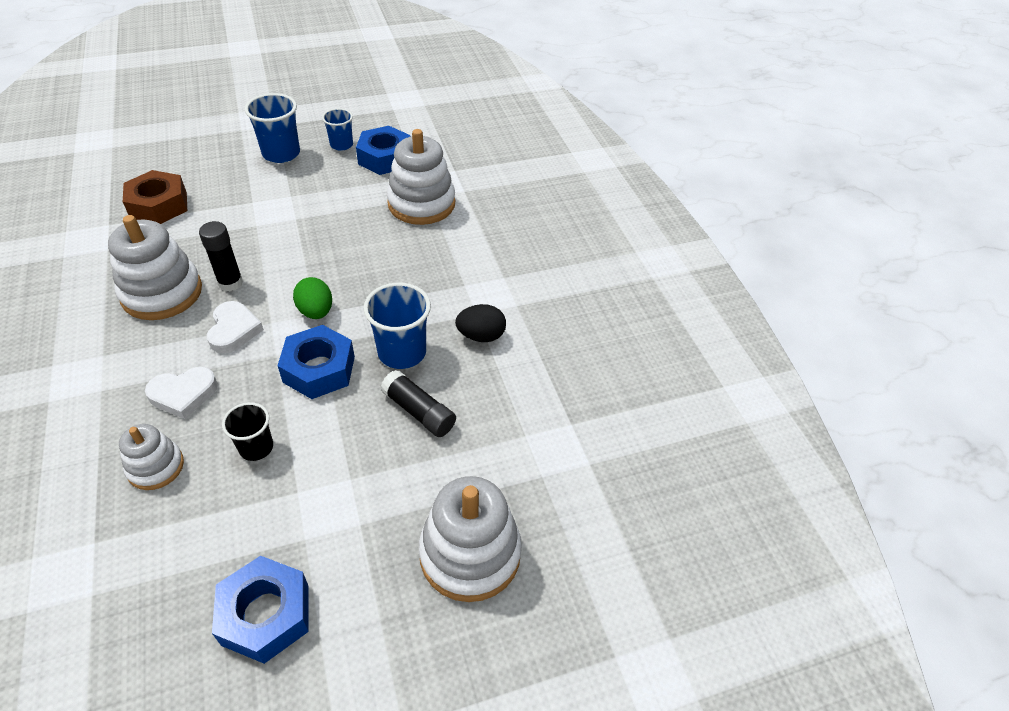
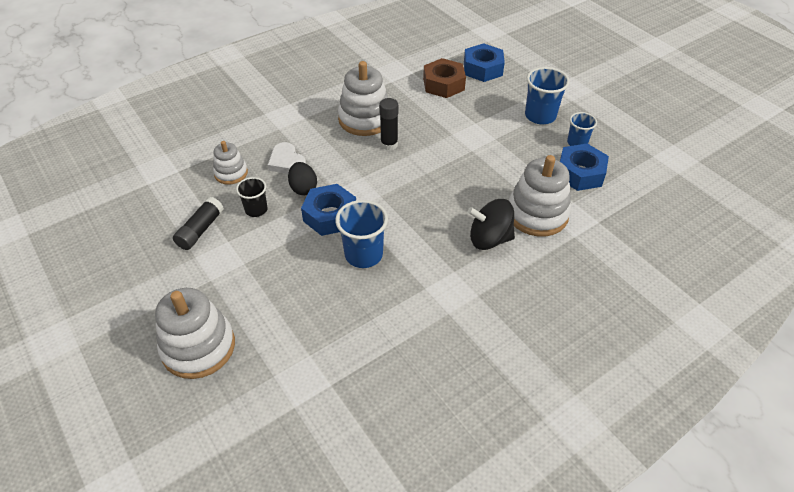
camera: 75 degrees right, 0 degrees up
white heart [207,301,264,354] -> none
blue nut [212,556,309,664] -> blue nut moved to [464,43,505,82]
green egg [293,277,332,319] -> none
black glue stick [381,370,456,437] -> black glue stick moved to [173,197,224,250]
black egg [455,304,506,342] -> black egg moved to [288,162,317,195]
none -> black spinning top [468,199,515,250]

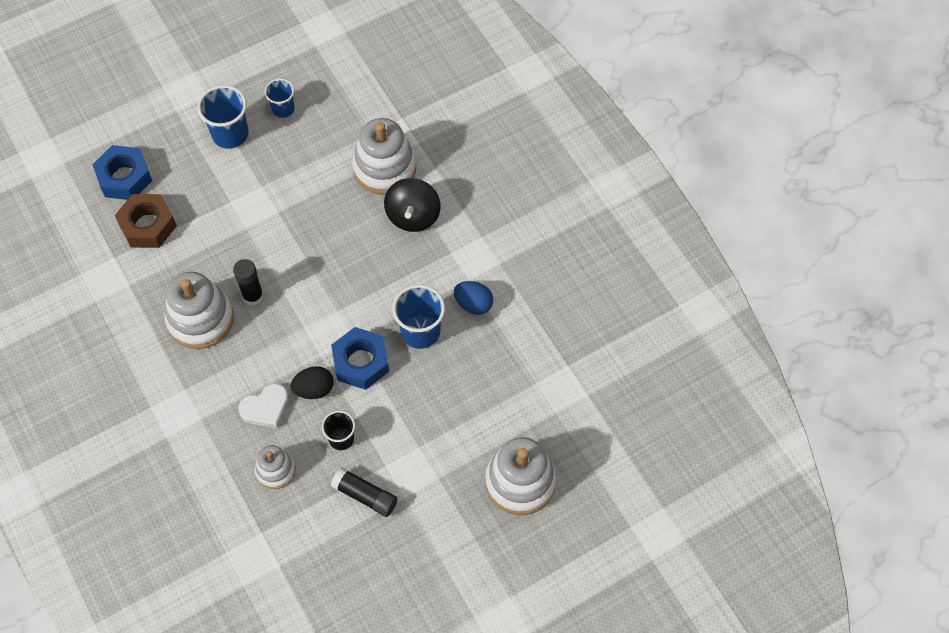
camera: 85 degrees left, 15 degrees up
blue nut [560,144,609,191] -> none
none -> blue egg [454,281,493,315]

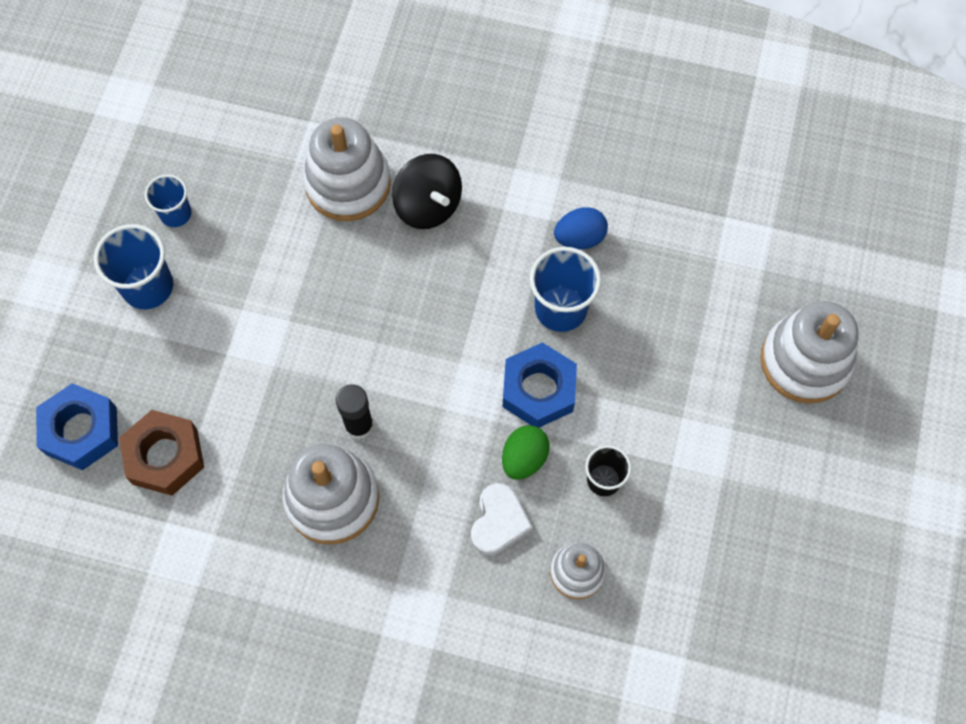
camera: 45 degrees left, 5 degrees up
black egg [291,366,334,399] -> green egg [502,425,550,480]
black glue stick [331,467,398,517] -> none

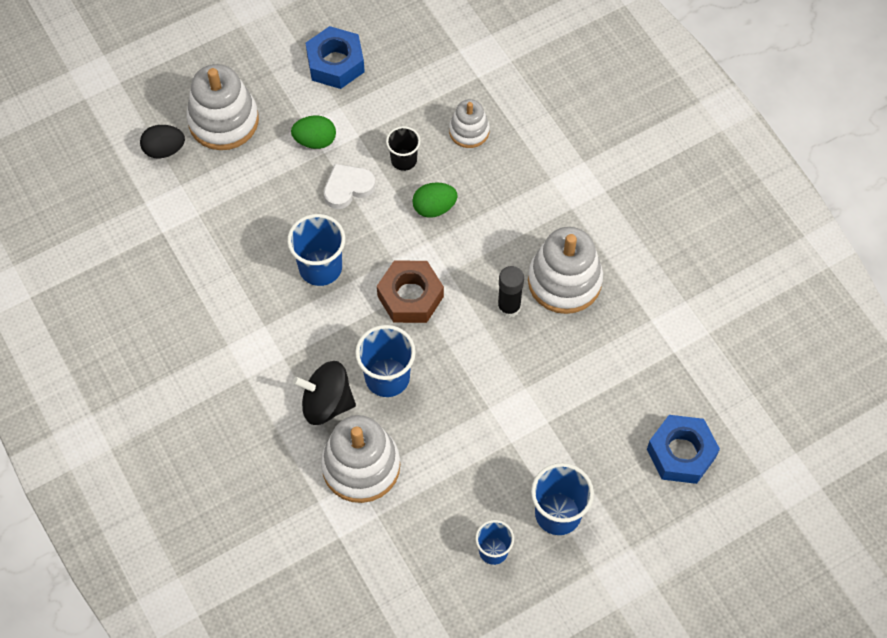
camera: 135 degrees left, 5 degrees down
brown nut [119,410,204,496] -> brown nut moved to [377,261,444,323]
black spinning top [392,154,462,229] -> black spinning top turned 90 degrees counterclockwise [293,361,356,425]
white heart [471,483,533,555] -> white heart moved to [324,164,375,209]
blue nut [503,342,577,428] -> blue nut moved to [306,26,365,89]
blue egg [554,207,608,249] -> none
none -> black egg [140,125,185,159]
none -> green egg [291,115,336,149]
none -> blue cup [355,325,416,397]

